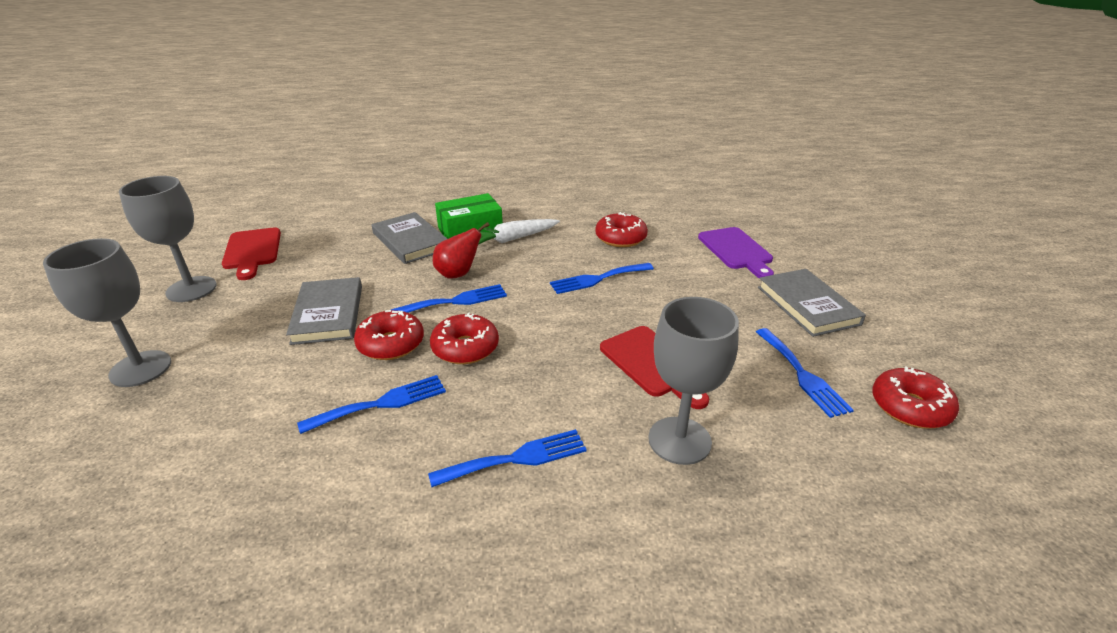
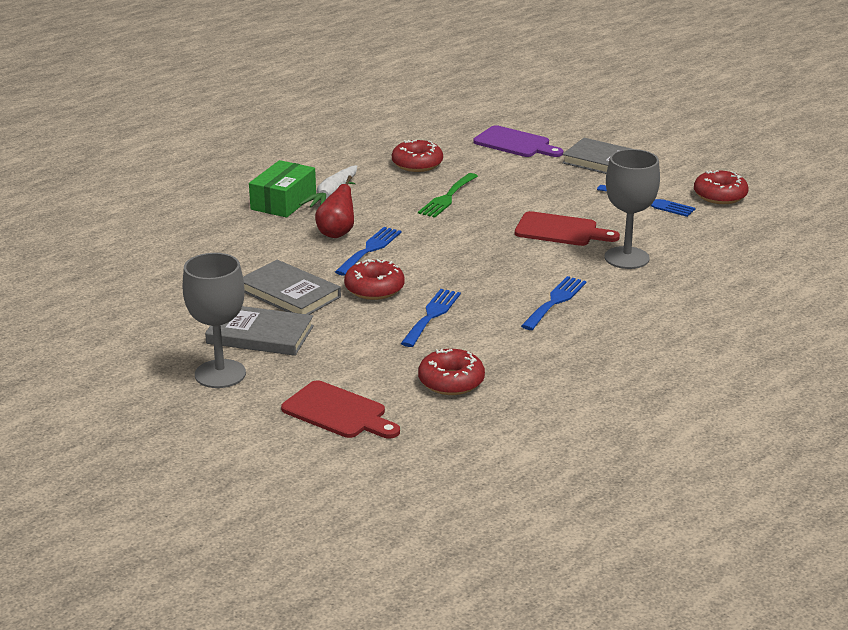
camera: 40 degrees left, 5 degrees down
grey goblet [119,176,217,302] -> none
red cutting board [222,227,281,280] -> red cutting board moved to [281,380,400,439]
grey book [372,212,447,264] -> grey book moved to [205,306,314,356]
red donut [430,312,499,364] -> red donut moved to [418,349,485,395]
blue fork [550,263,654,294] -> green fork [418,173,478,218]

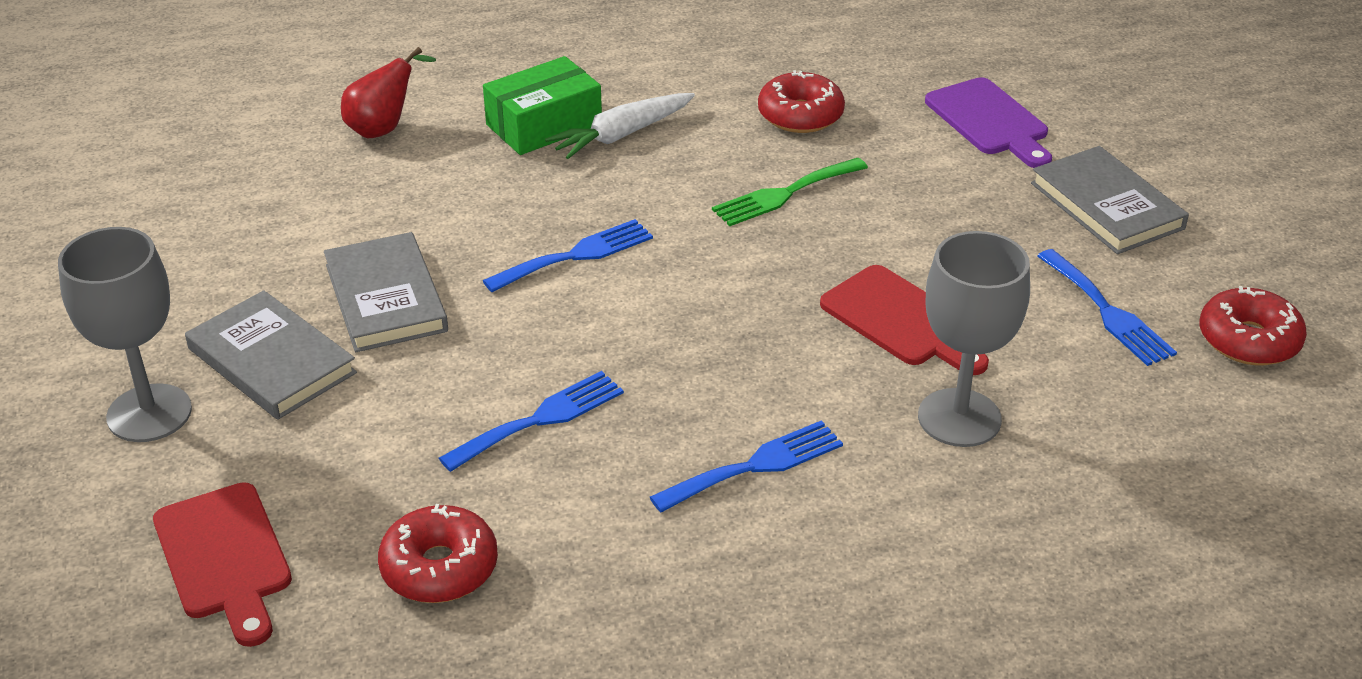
camera: 30 degrees right, 10 degrees up
red pear [315,176,356,238] -> red pear moved to [341,47,436,138]
red donut [344,259,405,300] -> none

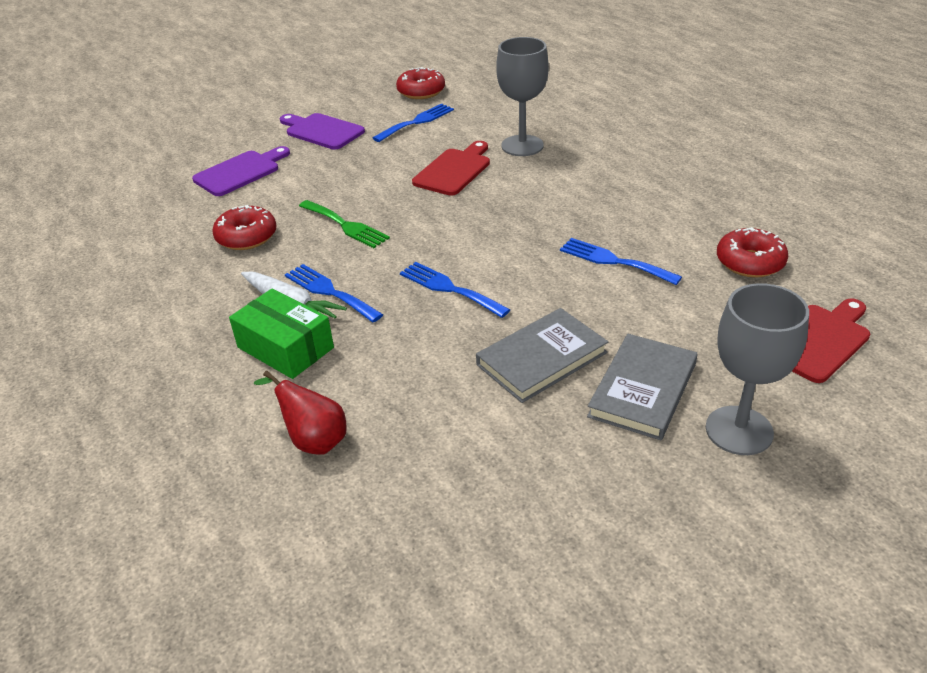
camera: 105 degrees left, 0 degrees up
blue fork [650,420,843,513] -> blue fork moved to [285,264,383,322]
grey book [1031,146,1189,254] -> purple cutting board [280,113,365,150]

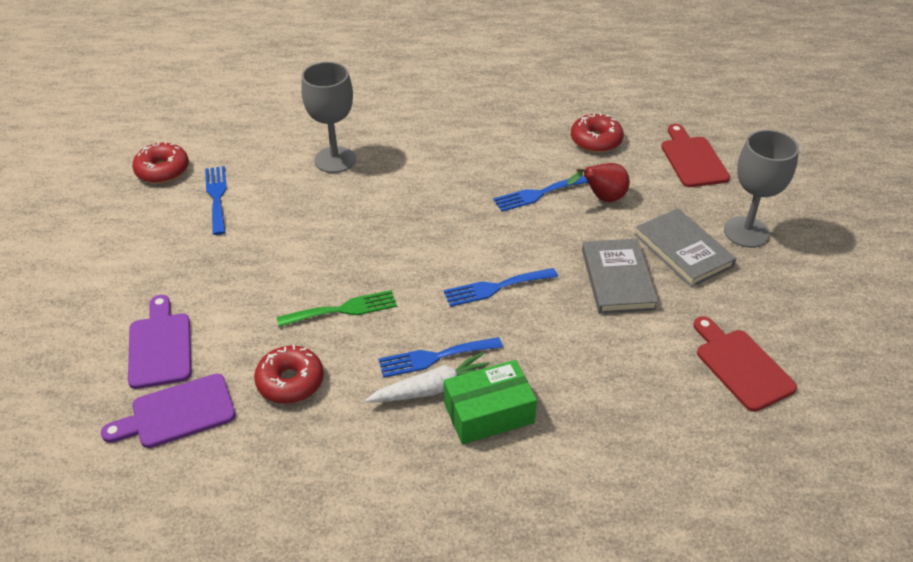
camera: 60 degrees left, 5 degrees up
red pear [254,371,347,455] -> red pear moved to [567,163,630,202]
purple cutting board [280,113,365,150] -> purple cutting board moved to [101,374,236,448]
red cutting board [412,141,490,196] -> red cutting board moved to [693,316,797,412]

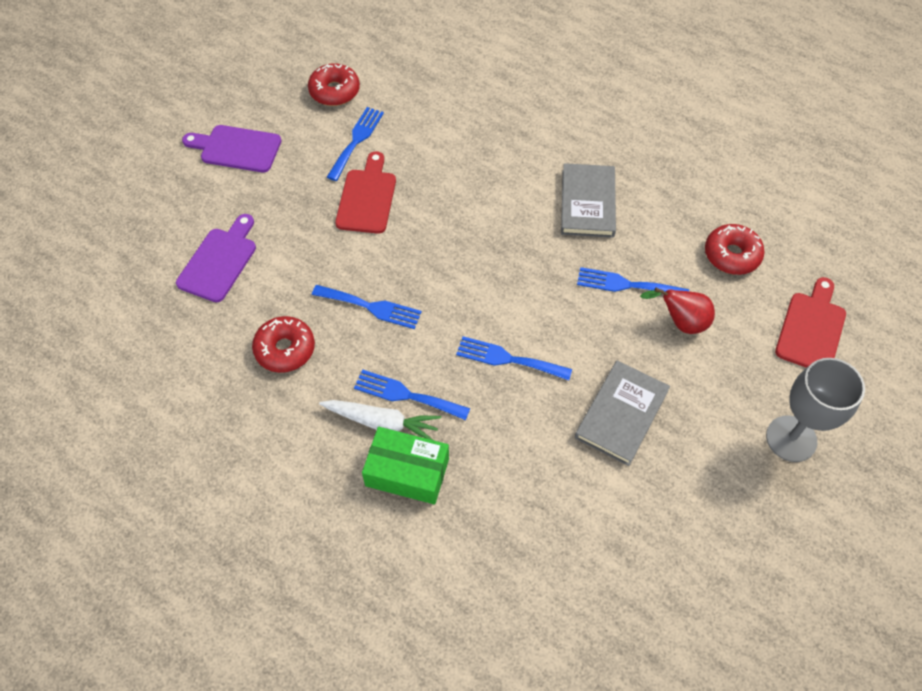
camera: 35 degrees right, 15 degrees up
purple cutting board [101,374,236,448] -> purple cutting board moved to [182,125,282,173]
green fork [277,290,397,327] -> blue fork [312,285,422,329]
grey goblet [301,62,356,173] -> none
grey book [635,208,737,287] -> grey book moved to [561,163,616,238]
red cutting board [693,316,797,412] -> red cutting board moved to [335,151,396,234]

